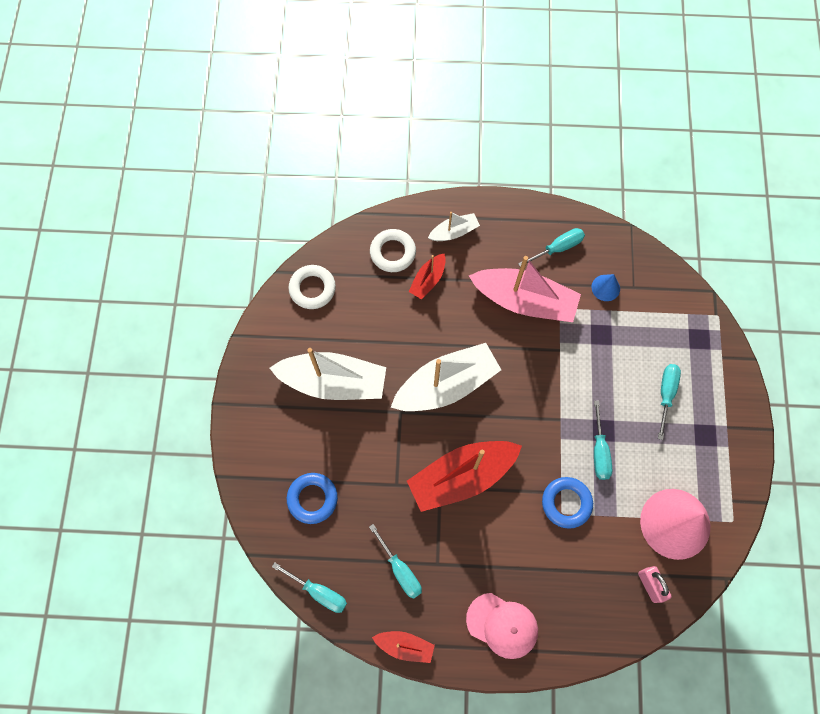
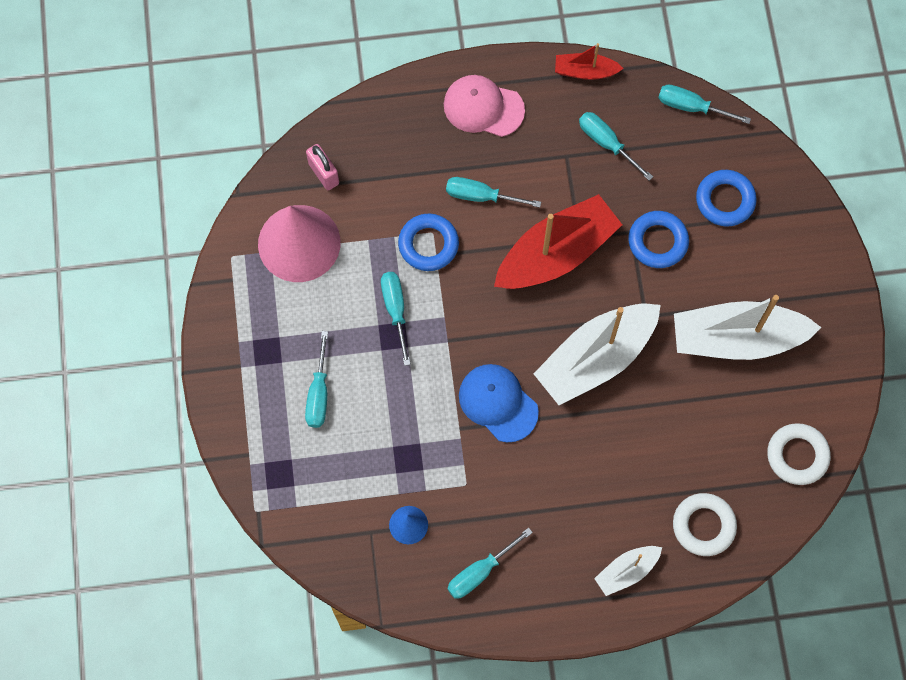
camera: 170 degrees right, 0 degrees up
red boat [408,253,446,299] -> none
pink boat [469,256,581,322] -> none
none -> turquoise screwdriver [446,177,541,208]
none -> blue cap [459,364,539,442]
none -> blue ring [628,211,689,268]

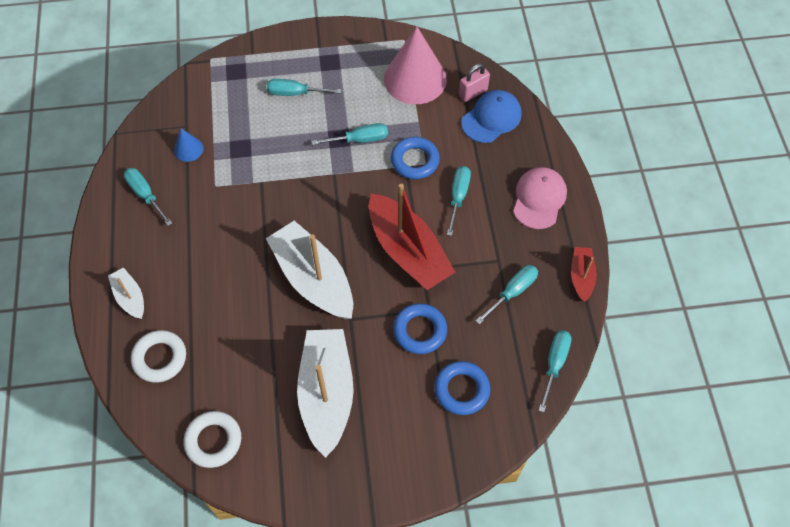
camera: 90 degrees right, 10 degrees down
blue cap [459,364,539,442] -> blue cap moved to [461,90,522,143]

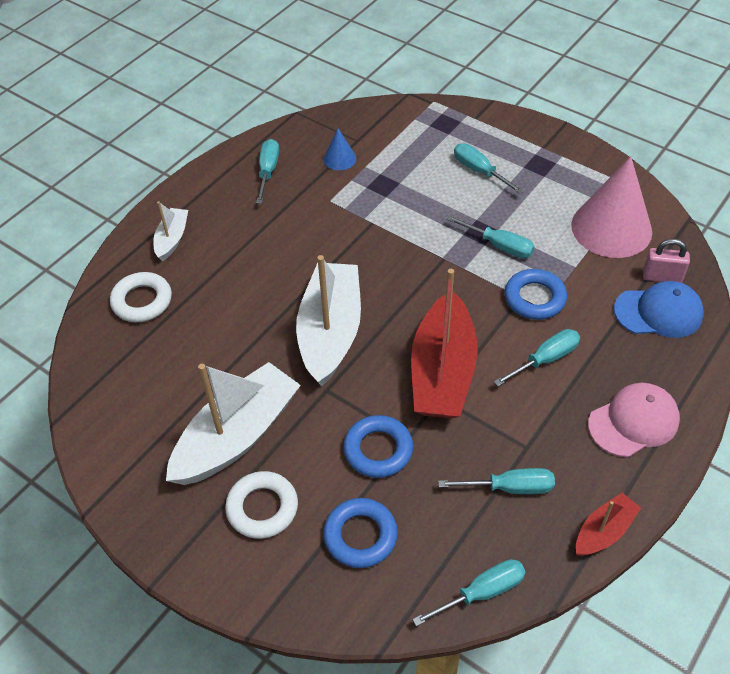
camera: 45 degrees right, 10 degrees down
white ring [183,411,241,468] -> white ring moved to [225,471,298,539]

